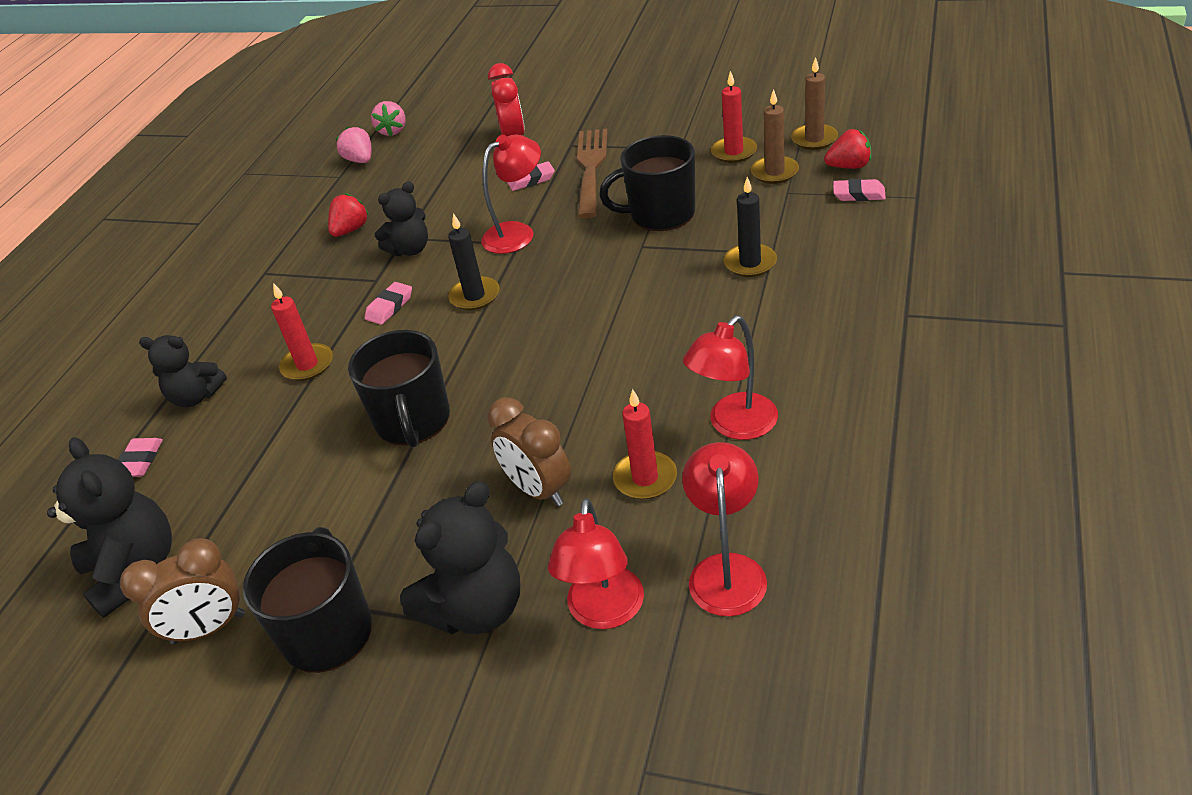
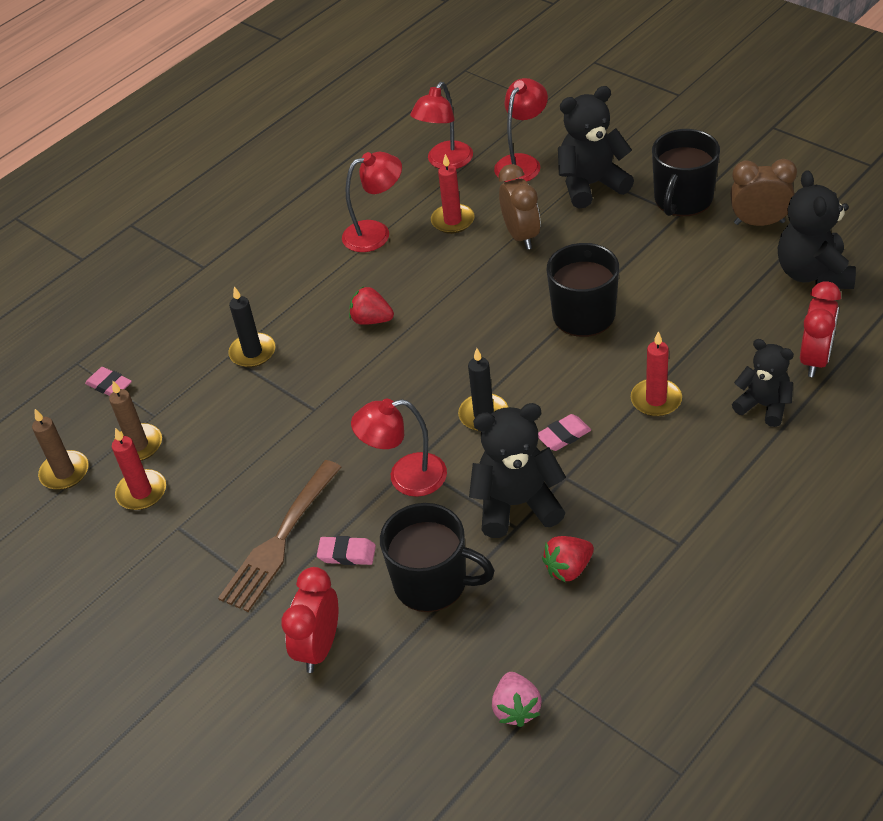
camera: 155 degrees left, 5 degrees up
pink eraser [118,438,163,477] -> red clock [800,281,841,377]
pink strawberry [371,101,406,136] -> none
black teddy bear [375,181,428,256] -> black teddy bear [469,403,566,538], size x1.54
black mug [599,135,695,231] -> black mug moved to [380,503,495,612]
red strawberry [824,129,871,169] -> red strawberry moved to [349,286,394,325]

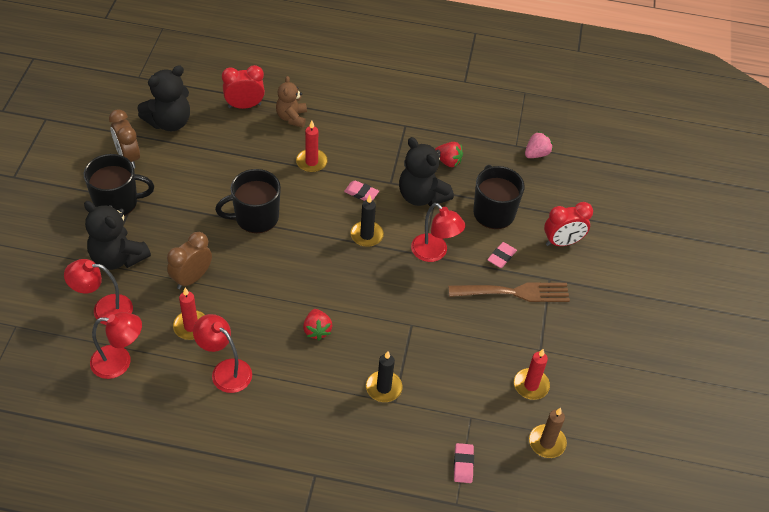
camera: 130 degrees left, 5 degrees up
brown candle [109,381,162,461] -> none
pink eraser [317,536,376,565] -> pink eraser turned 60 degrees clockwise [487,242,517,268]
black teddy bear [732,339,794,427] -> brown teddy bear [276,76,307,128]

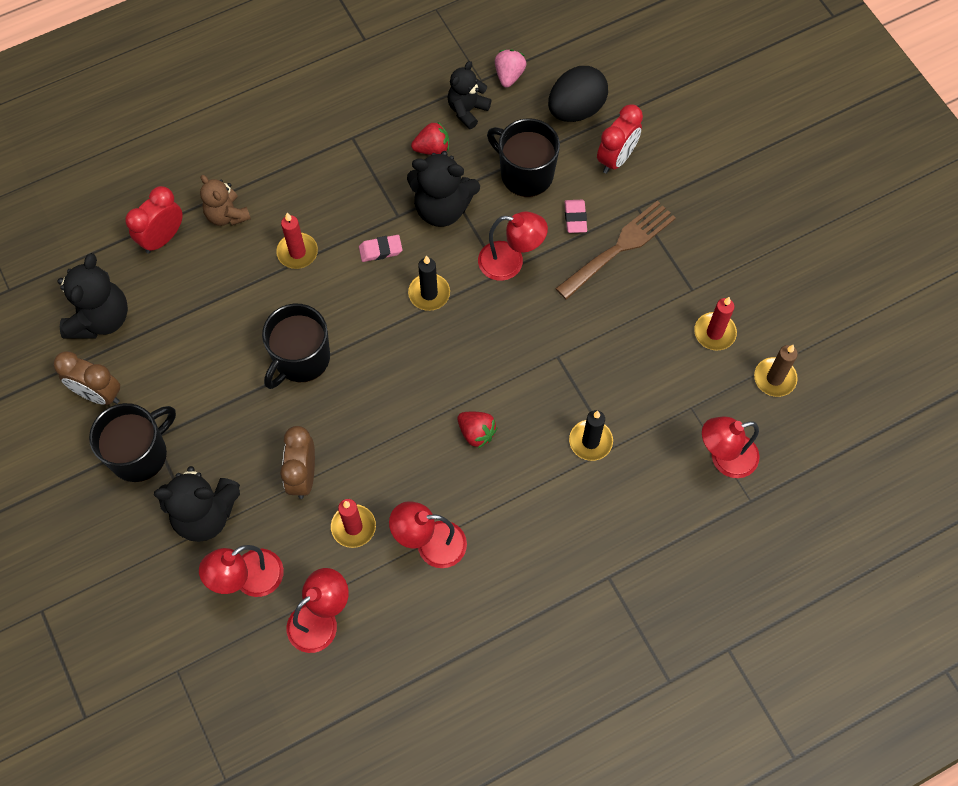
camera: 35 degrees left, 15 degrees up
pink eraser [454,443,474,483] -> red lamp [702,417,760,478]
none -> black teddy bear [448,61,492,129]
none -> black egg [548,66,608,122]

